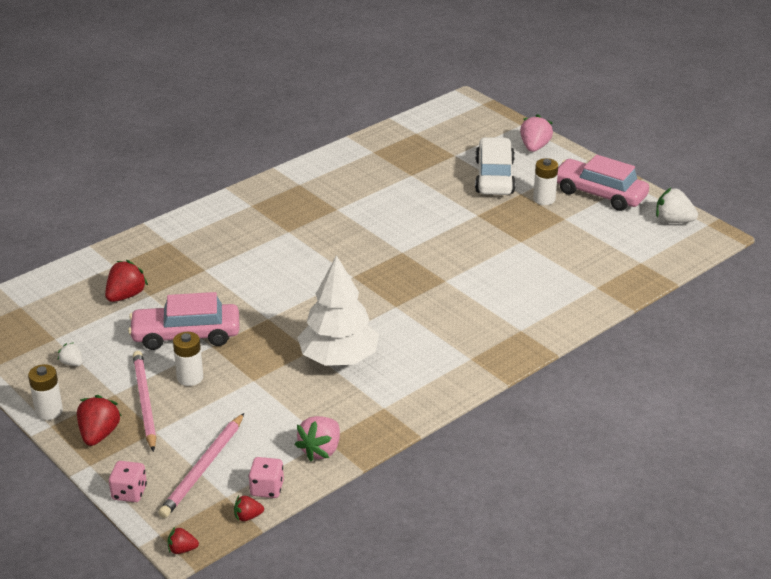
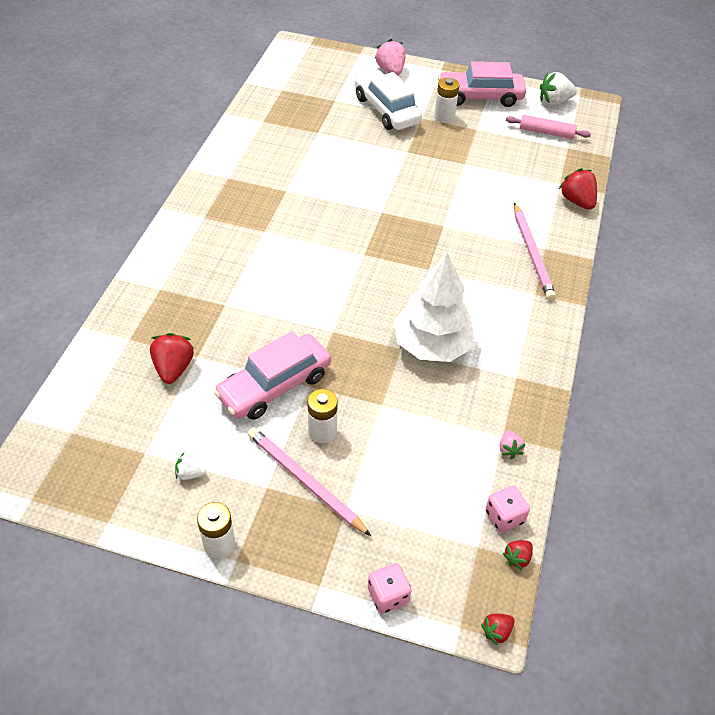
camera: 35 degrees left, 15 degrees up
red strawberry [77,395,122,446] -> red strawberry moved to [559,168,597,210]
pink pencil [158,413,244,518] -> pink pencil moved to [514,203,556,300]
pink strawberry [295,416,340,461] -> pink strawberry [500,431,525,459], size x0.55
none -> pink rolling pin [506,115,591,139]

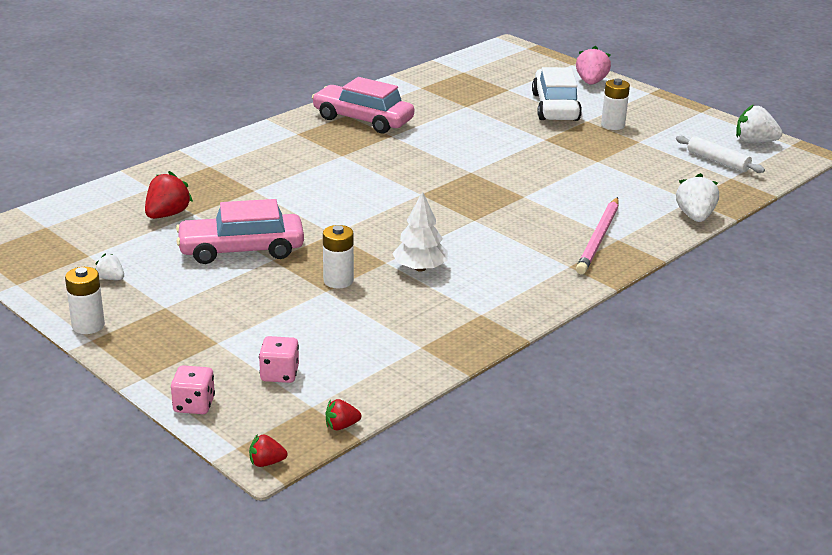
camera: 30 degrees right, 20 degrees down
pink pencil [248,427,371,536] -> none
white battery [307,389,338,443] -> white battery moved to [323,225,354,288]
white tree [393,252,477,362] -> white tree [392,191,448,272], size x0.60
pink car [438,61,526,107] -> pink car moved to [312,77,414,133]
pink dice [485,486,530,533] -> pink dice moved to [259,336,299,383]
pink strawberry [500,431,525,459] -> none
pink rolling pin [506,115,591,139] -> white rolling pin [676,136,765,173]
red strawberry [559,168,597,210] -> white strawberry [676,173,719,222]

